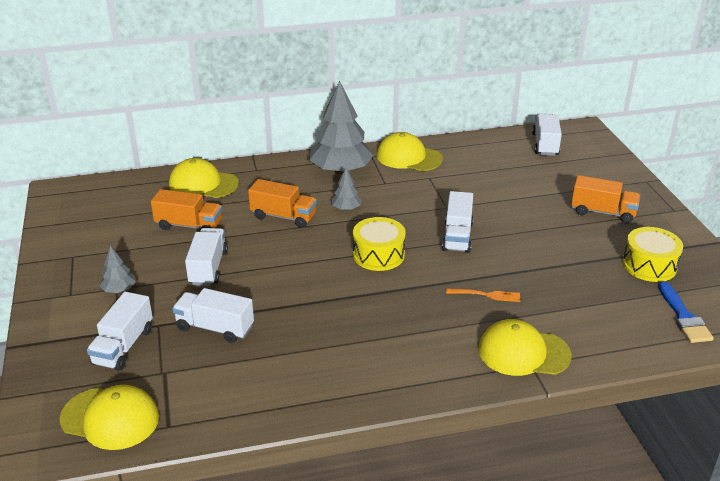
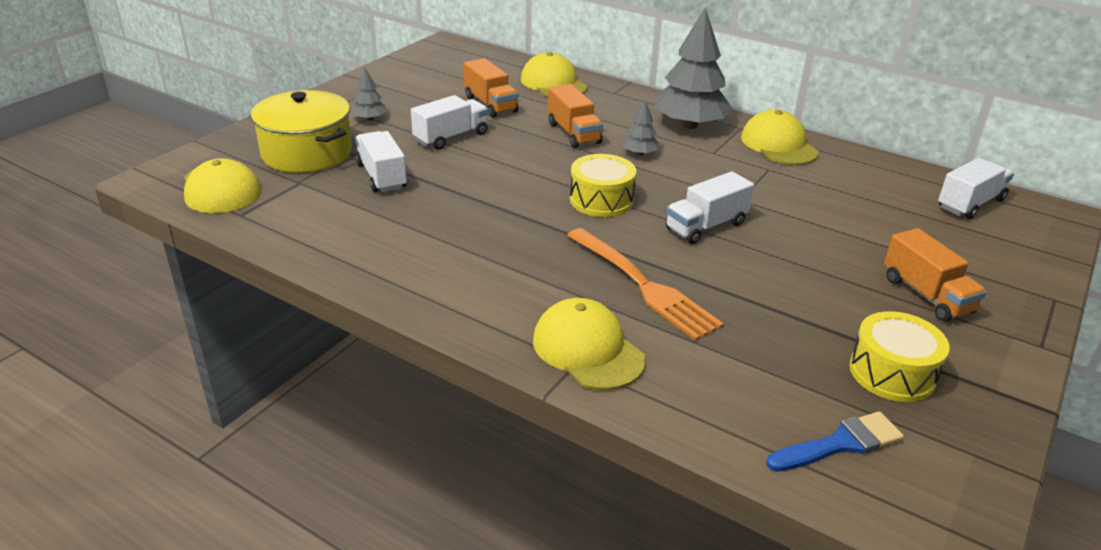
camera: 45 degrees right, 0 degrees up
white truck [87,292,153,371] -> yellow pot [251,90,352,173]
orange fork [446,288,520,302] -> orange fork [567,228,724,341], size x2.08
blue brush [658,281,714,343] -> blue brush turned 150 degrees counterclockwise [766,411,904,472]

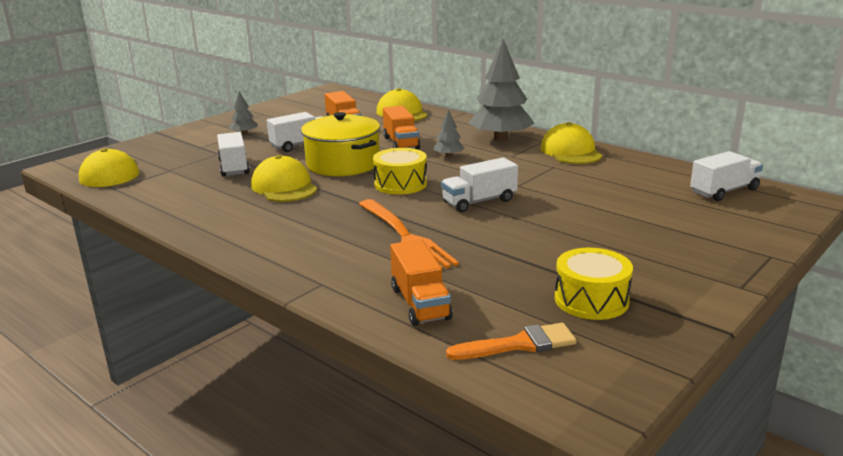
camera: 10 degrees right, 10 degrees down
yellow pot [251,90,352,173] -> yellow pot moved to [301,112,380,176]
yellow cap [533,298,646,390] -> yellow cap moved to [251,155,318,202]
blue brush [766,411,904,472] -> orange brush [446,323,577,360]
orange truck [884,228,987,322] -> orange truck moved to [390,239,453,326]

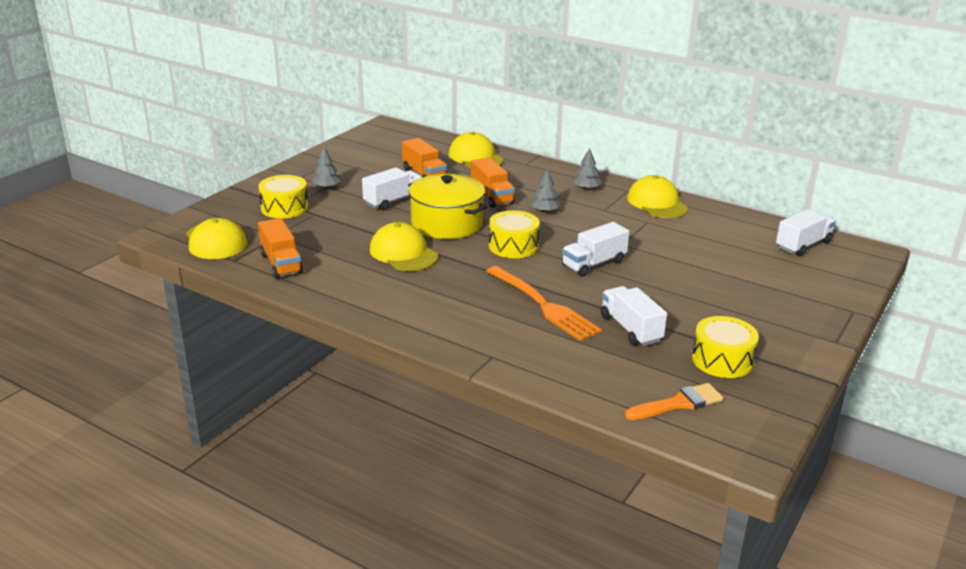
camera: 10 degrees left, 5 degrees up
white truck [217,132,250,177] -> white truck moved to [601,286,667,346]
orange truck [390,239,453,326] -> orange truck moved to [258,218,304,279]
grey tree [469,39,535,141] -> grey tree [573,148,602,190], size x0.46
none -> yellow drum [258,175,308,218]

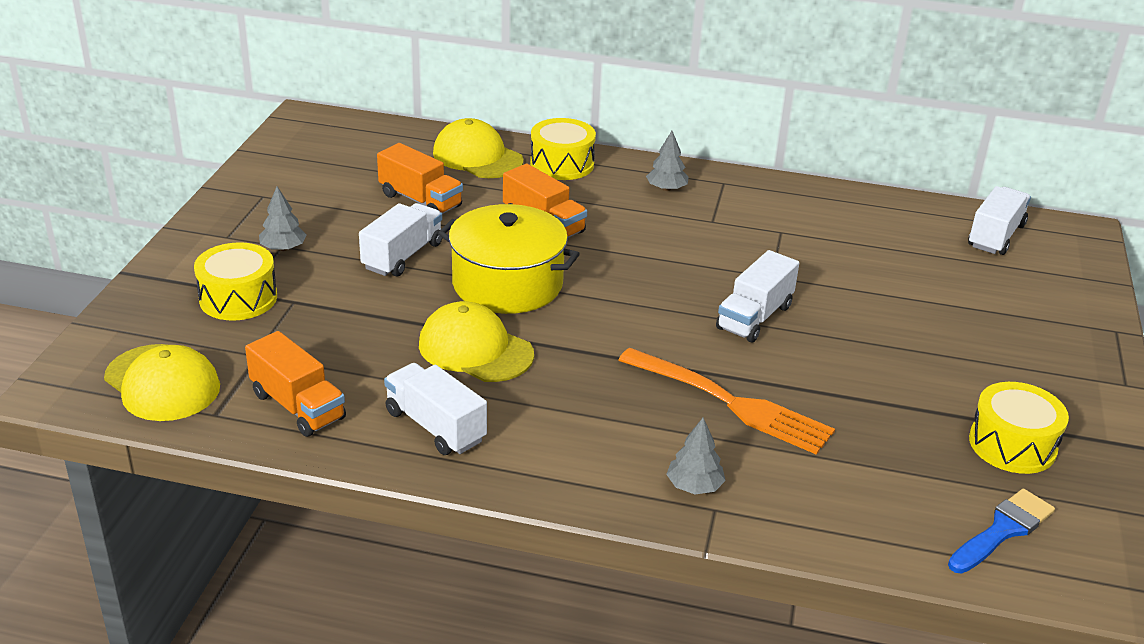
camera: 20 degrees left, 5 degrees up
yellow drum [489,210,540,258] -> yellow drum moved to [530,118,596,180]
grey tree [530,169,561,213] -> grey tree moved to [666,418,726,495]
white truck [601,286,667,346] -> white truck moved to [384,363,487,455]
orange brush [625,383,723,420] -> blue brush [948,489,1055,574]
yellow cap [627,175,688,218] -> none

